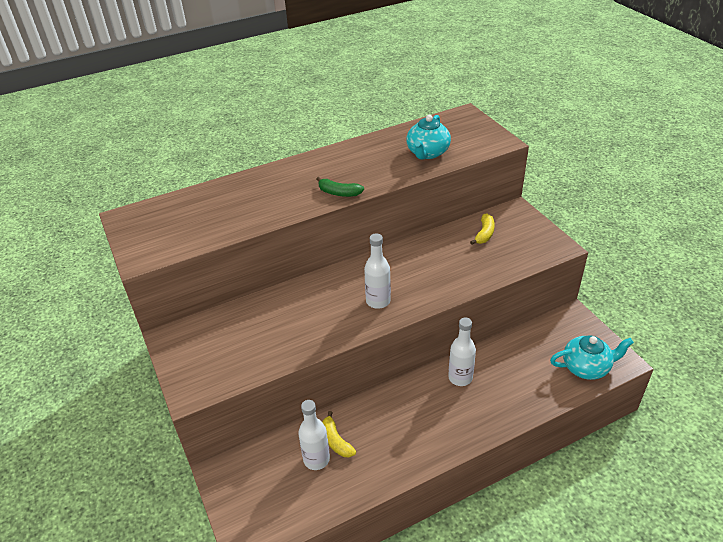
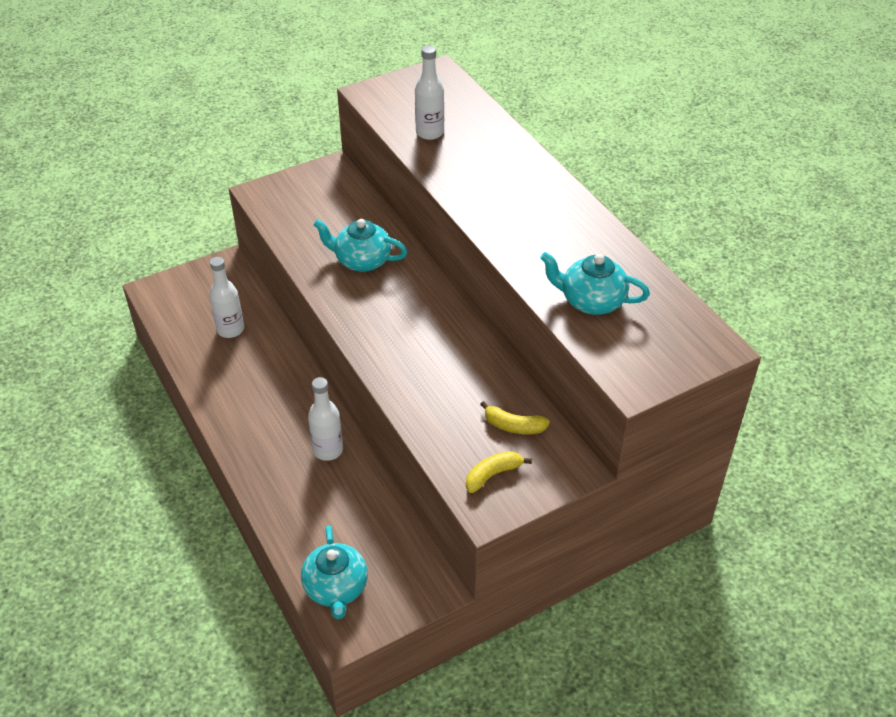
camera: 85 degrees right, 5 degrees up
green banana [316,177,364,197] -> none
yellow banana [322,411,356,457] -> yellow banana moved to [466,451,532,493]
white bottle [364,233,391,309] -> white bottle moved to [415,45,444,140]
none -> turquoise teapot [313,219,407,272]

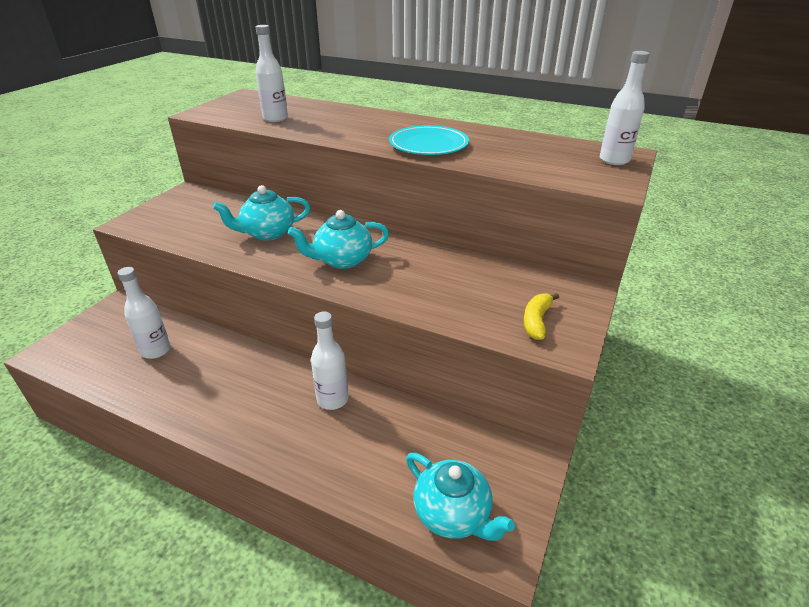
camera: 35 degrees left, 10 degrees down
yellow banana [480,401,550,434] -> none
turquoise teapot [540,252,650,315] -> turquoise teapot moved to [288,210,389,269]
none -> turquoise plate [389,125,469,155]
none -> white bottle [600,51,650,165]

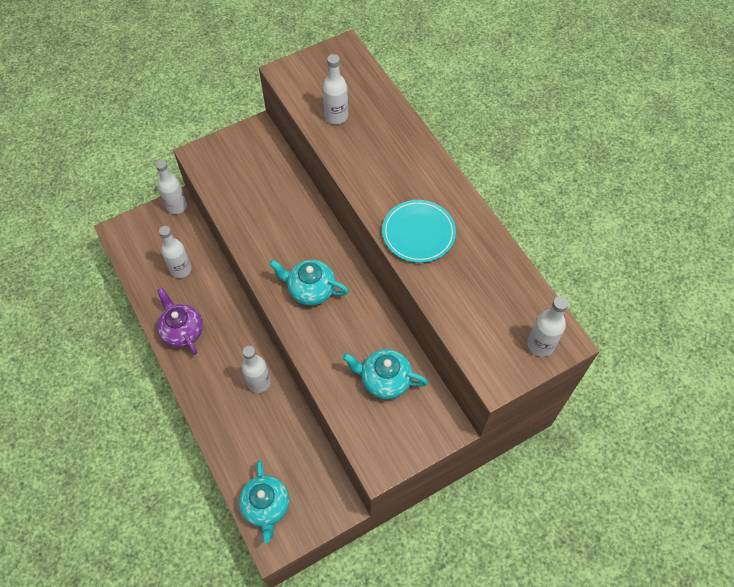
camera: 35 degrees right, 25 degrees up
turquoise teapot [213,185,310,241] -> turquoise teapot moved to [342,349,428,399]
yellow banana [524,293,559,340] -> none
none -> white bottle [155,160,187,214]
none -> purple teapot [157,288,203,355]

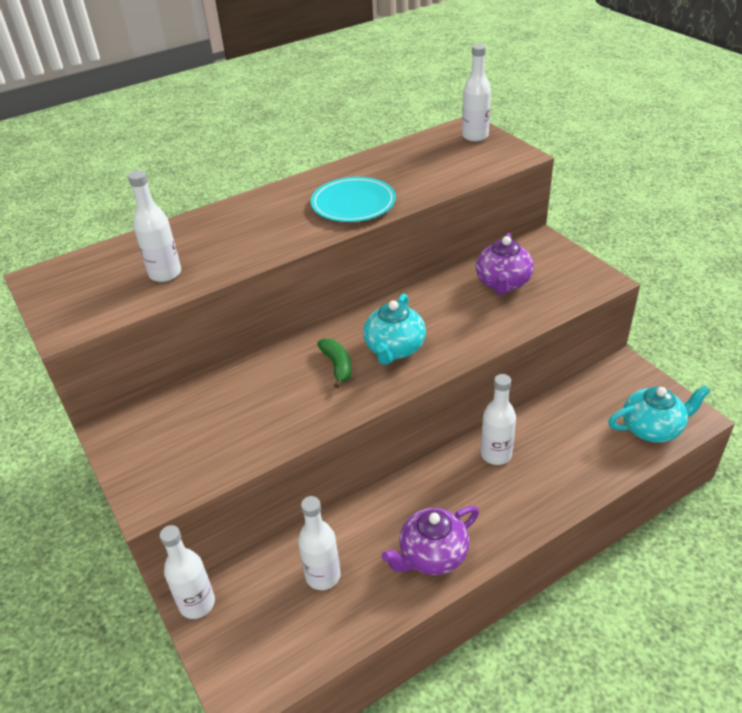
camera: 90 degrees left, 20 degrees down
turquoise teapot [342,349,428,399] -> purple teapot [476,233,534,295]
none -> green banana [317,339,352,388]

